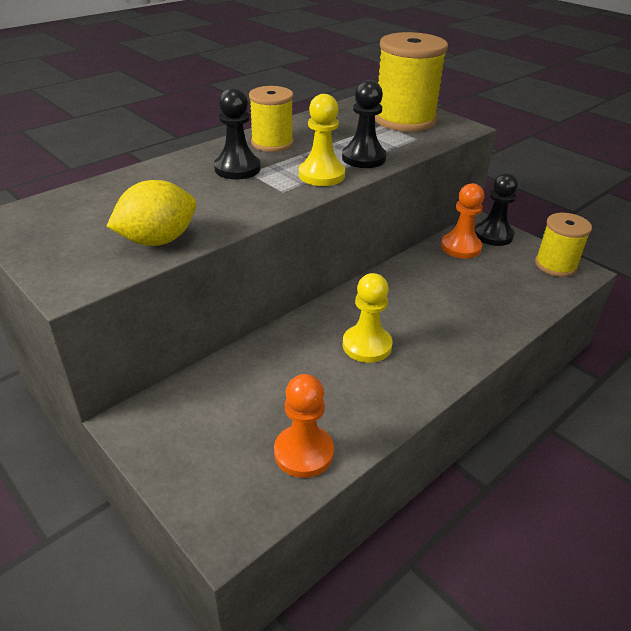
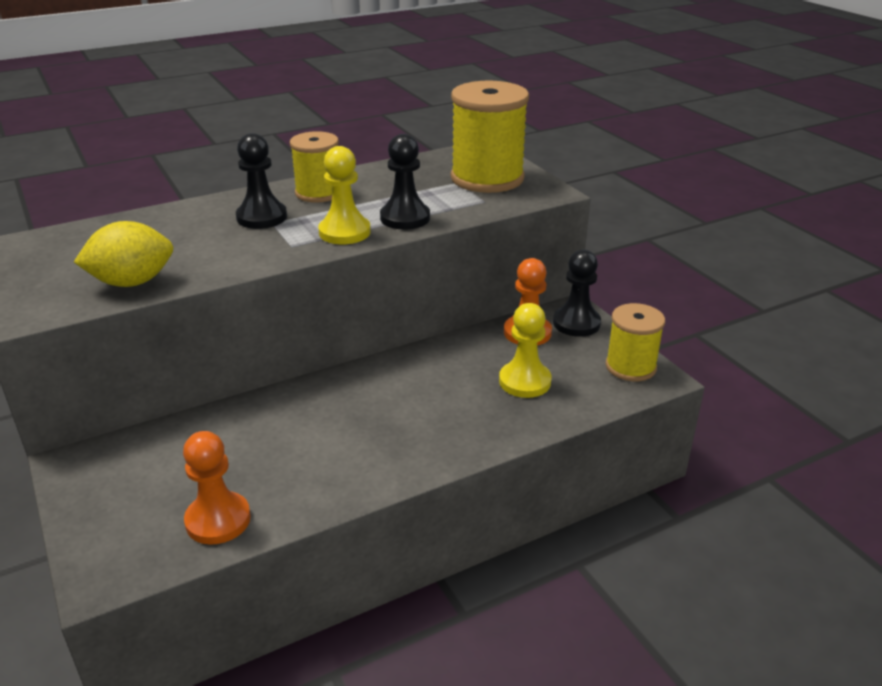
camera: 15 degrees right, 5 degrees down
yellow pawn [343,273,392,363] -> yellow pawn moved to [499,303,552,398]

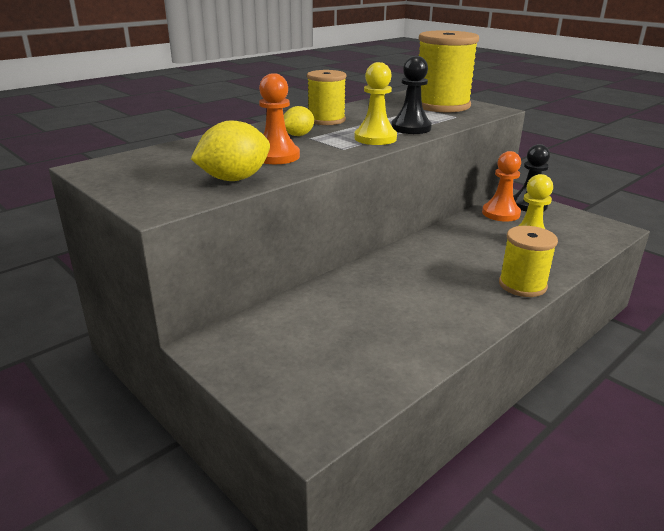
camera: 15 degrees left, 5 degrees down
orange pawn [183,431,251,545] -> orange pawn moved to [259,73,300,164]
black pawn [236,133,287,229] -> yellow lemon [284,106,314,136]
yellow spool [606,303,665,381] -> yellow spool moved to [499,226,558,297]

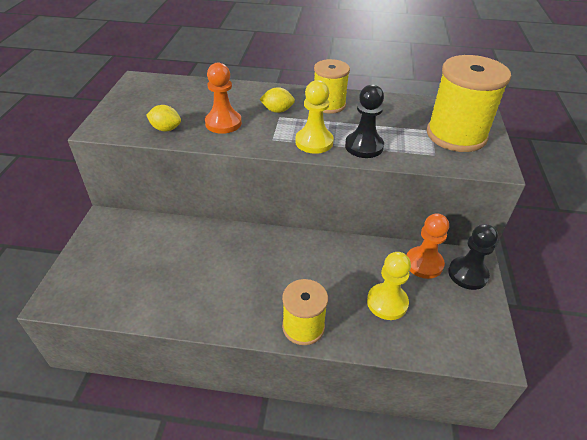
camera: 50 degrees right, 15 degrees up
yellow lemon [191,120,270,181] -> yellow lemon [146,105,181,132], size x0.62

